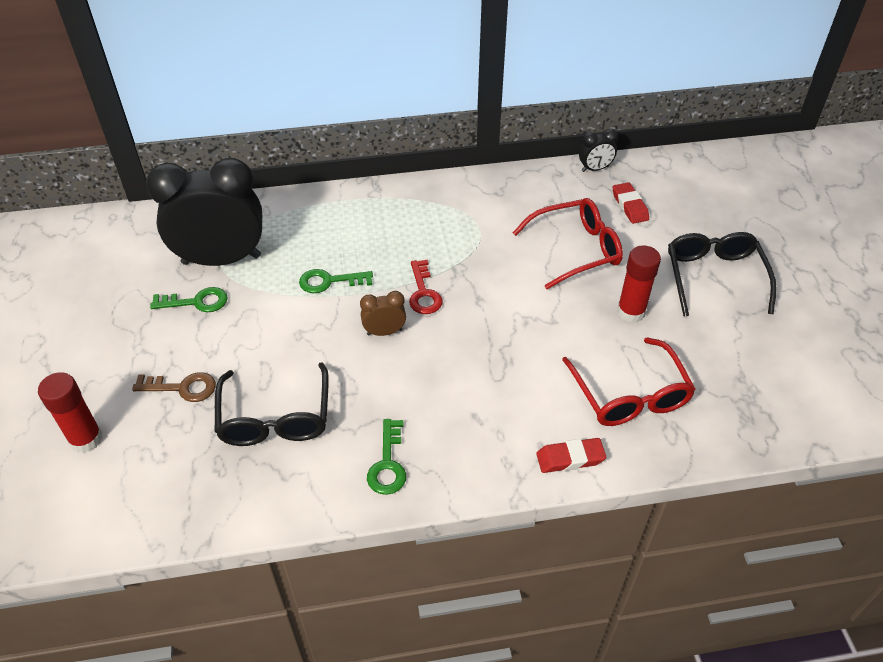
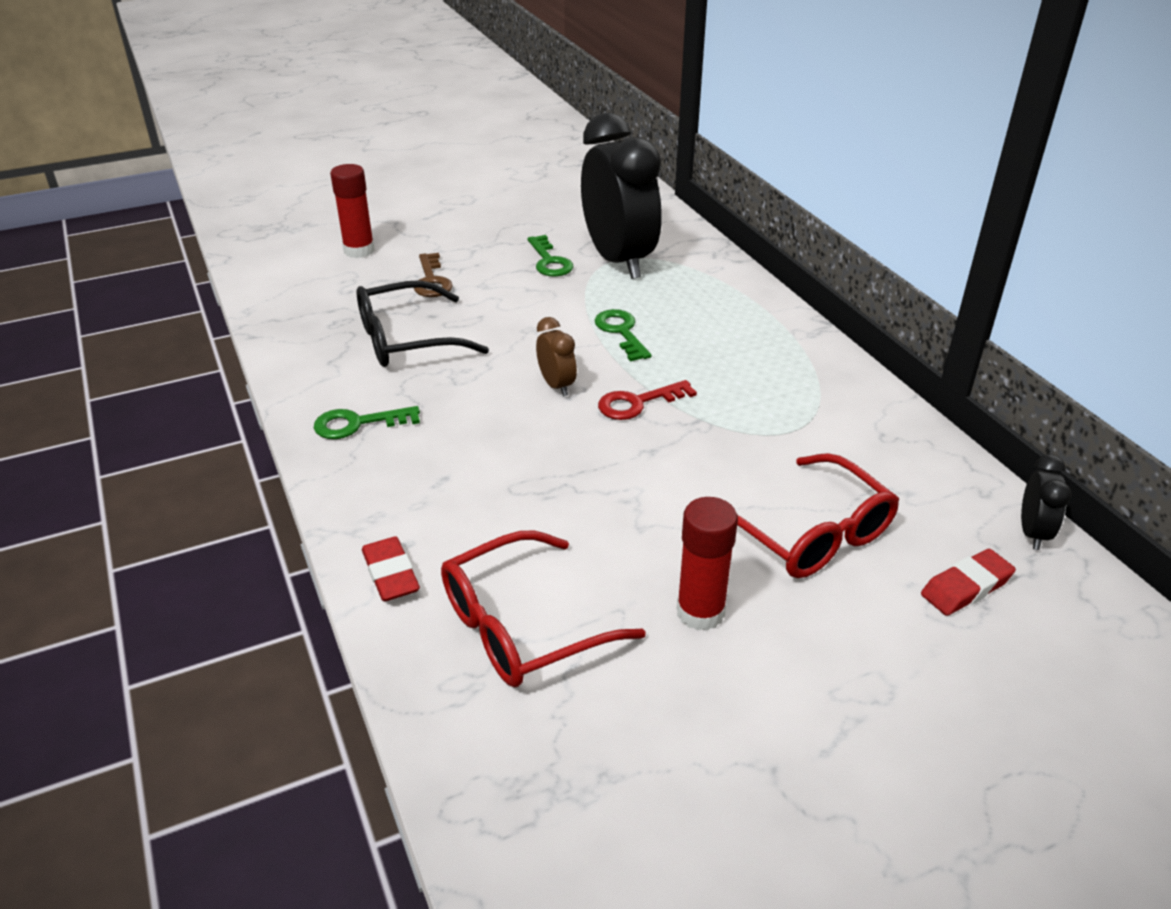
camera: 75 degrees right, 10 degrees down
black clock [579,129,618,172] -> black clock turned 135 degrees counterclockwise [1021,454,1071,550]
black glasses [668,232,777,317] -> none

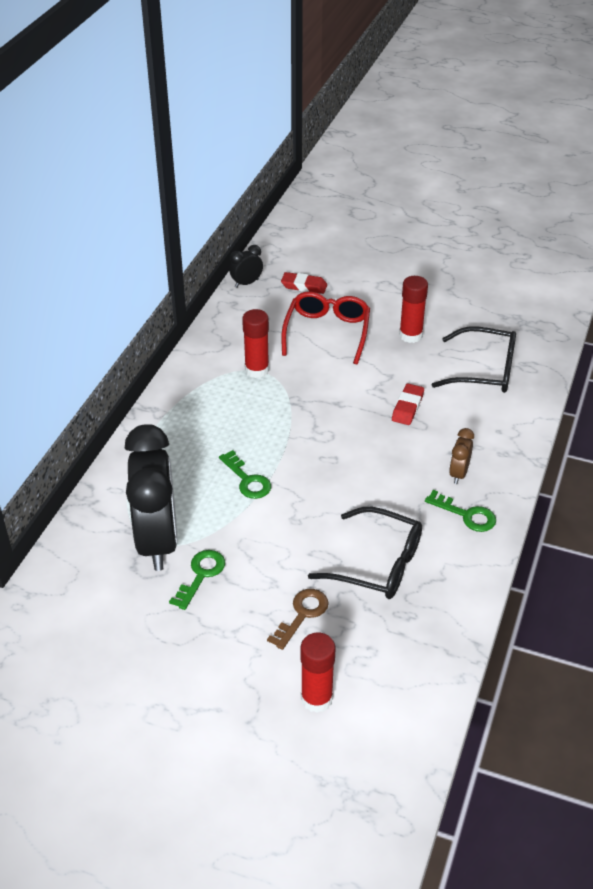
camera: 135 degrees left, 5 degrees up
red eraser [362,536,420,601] -> red eraser moved to [392,384,424,425]
red glasses [441,531,646,687] -> black glasses [432,326,516,393]
brown clock [536,317,577,396] -> brown clock moved to [449,428,474,484]
black clock [581,113,662,279] -> black clock turned 150 degrees clockwise [125,424,177,571]
green key [595,309,652,361] -> green key turned 60 degrees counterclockwise [219,450,271,499]
red key [598,380,697,420] -> none
none -> red glue stick [242,309,269,378]

